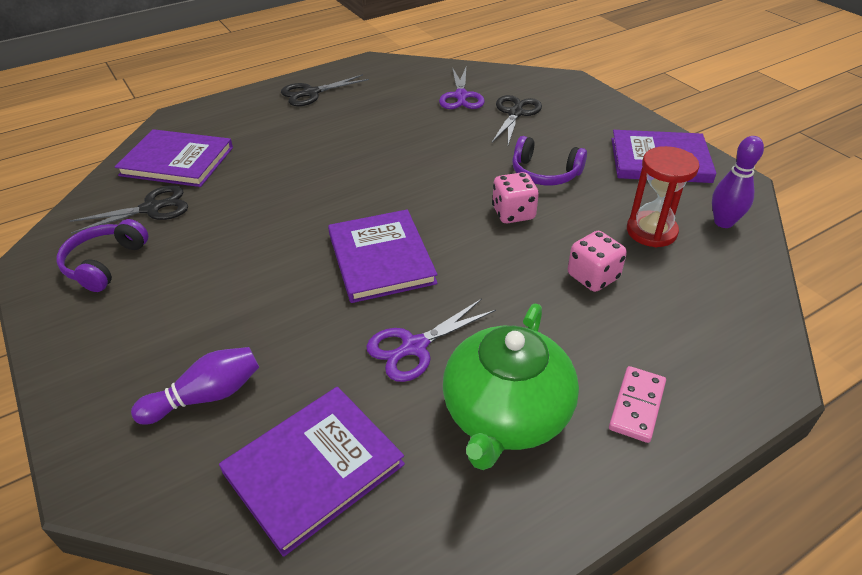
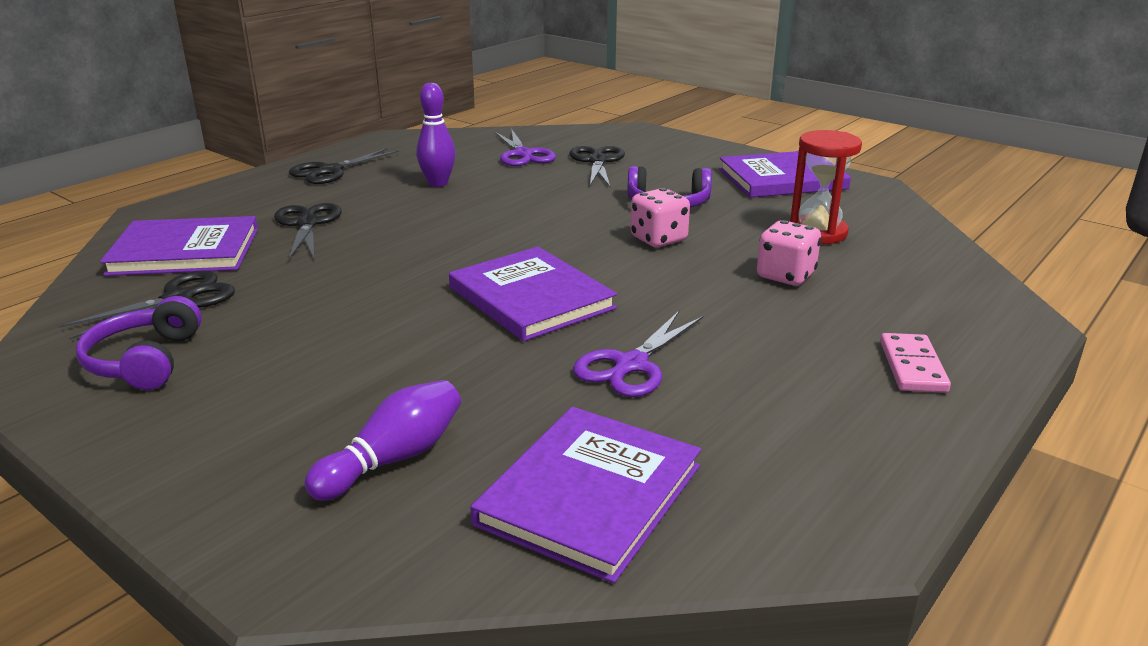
camera: 20 degrees left, 15 degrees down
green teapot [443,304,579,470] -> none
purple bowling pin [712,136,764,228] -> purple bowling pin moved to [416,83,456,187]
none -> black scissors [274,203,342,259]

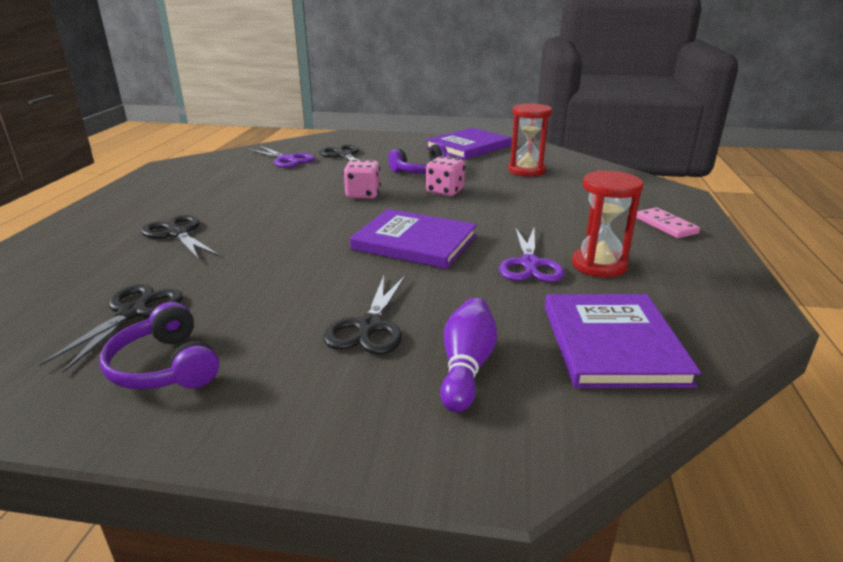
camera: 30 degrees left, 0 degrees up
purple book [100,216,258,276] -> none
black scissors [289,148,399,184] -> black scissors moved to [324,276,405,355]
purple bowling pin [416,83,456,187] -> none
pink dice [757,220,821,286] -> pink dice moved to [343,159,381,199]
none -> red hourglass [572,170,643,278]

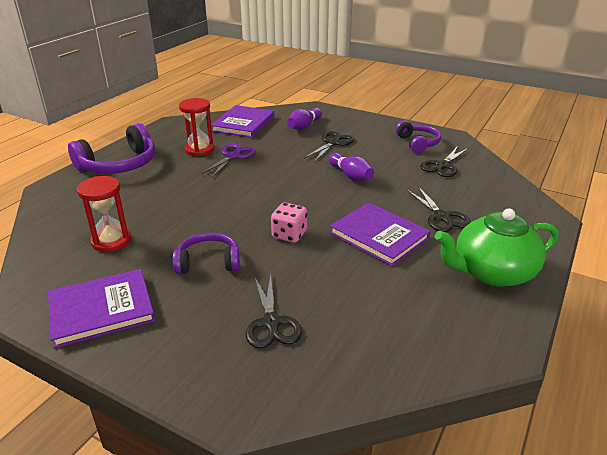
camera: 160 degrees left, 5 degrees up
purple scissors [248,145,315,168] -> none
purple book [350,209,477,269] -> purple book moved to [330,202,431,266]
pink dice [426,156,465,196] -> none
pink domino [636,207,700,238] -> purple headphones [68,123,155,174]
none -> purple bowling pin [329,153,374,181]
none -> green teapot [435,208,558,287]

